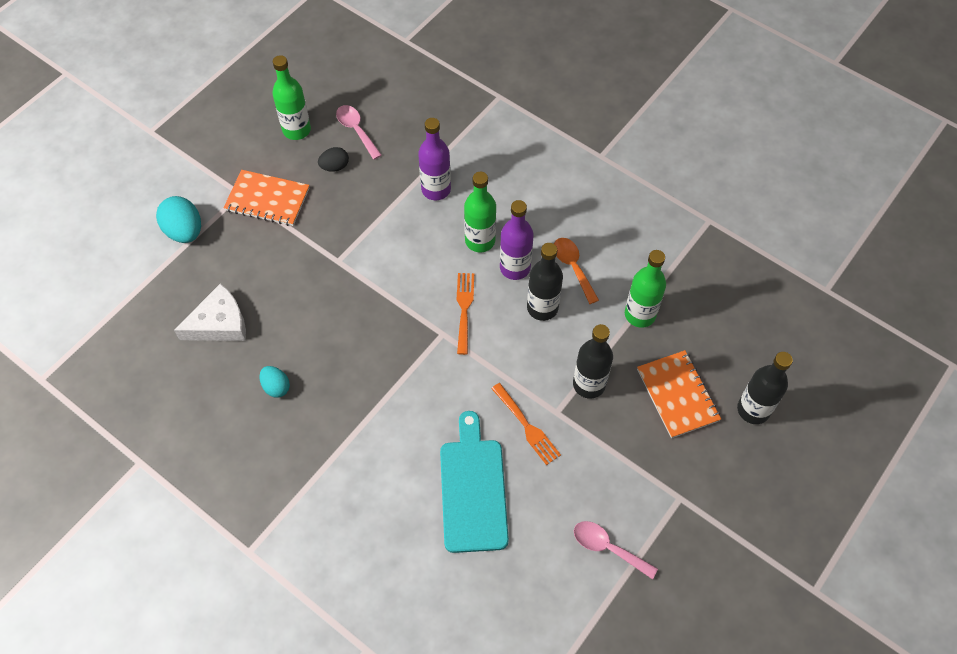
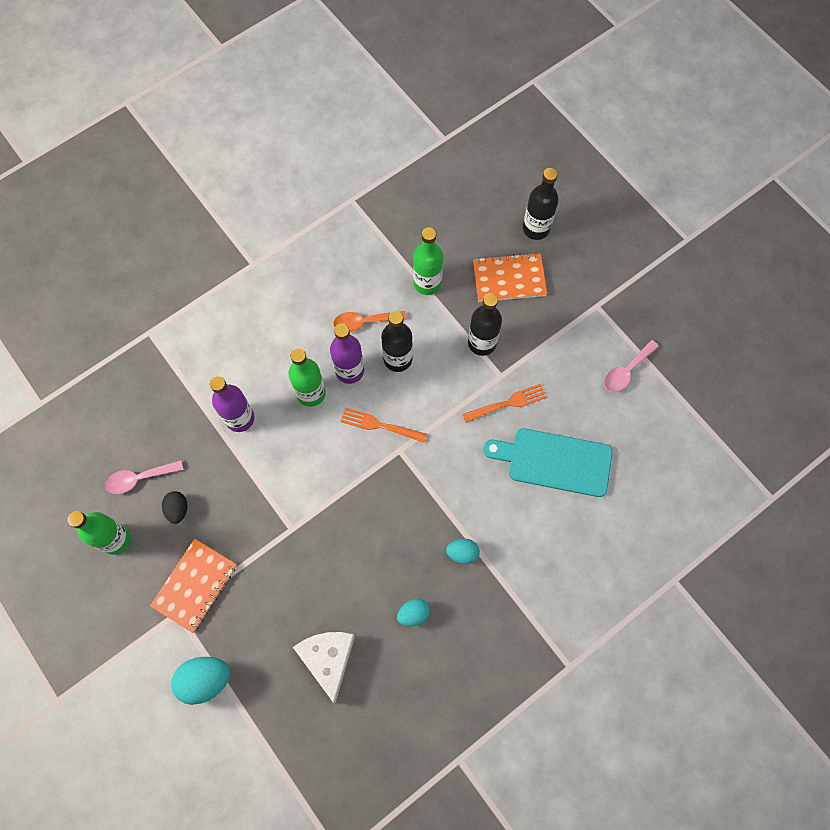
camera: 75 degrees left, 10 degrees up
none -> turquoise egg [446,539,480,564]

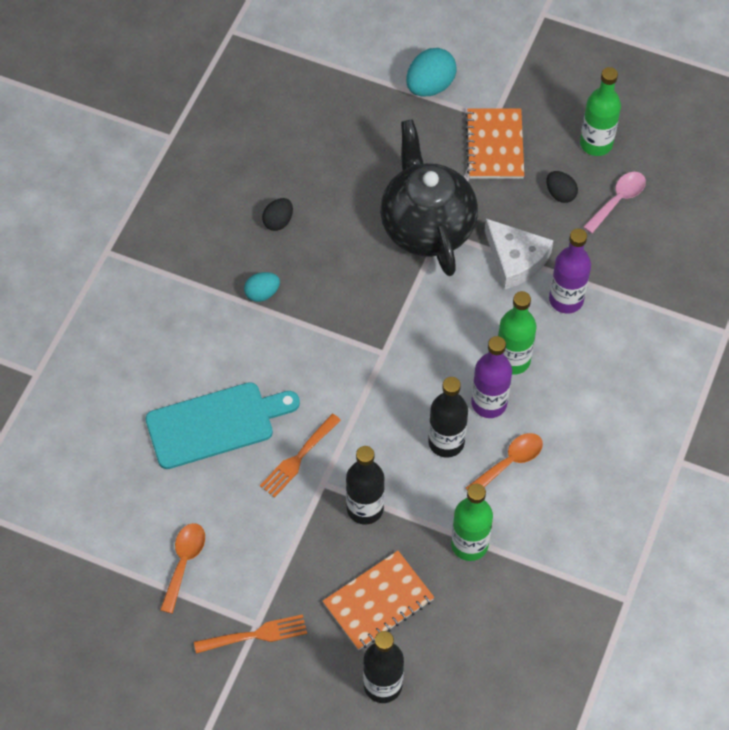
camera: 150 degrees right, 10 degrees down
white cheese [293,632,355,703] -> white cheese moved to [485,219,554,290]
orange fork [340,407,427,443] -> orange fork moved to [194,614,307,654]
turquoise egg [397,598,430,627] -> black egg [262,198,293,231]
pink spoon [604,340,659,392] -> orange spoon [160,523,205,614]
none -> black teapot [380,119,478,276]

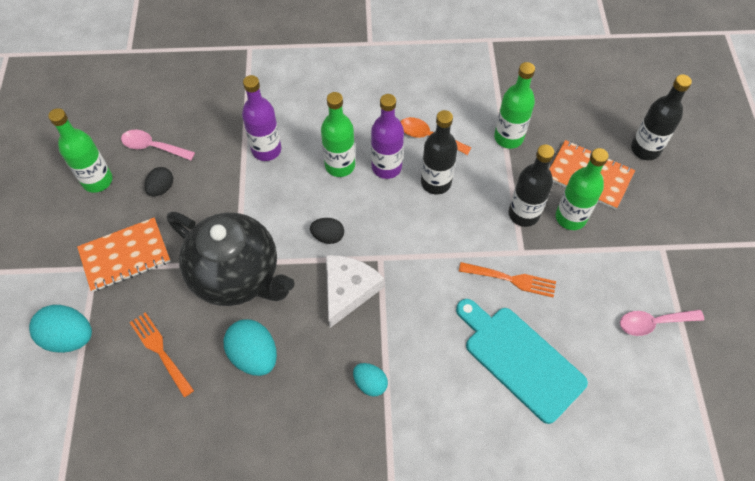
camera: 115 degrees left, 0 degrees up
orange spoon [160,523,205,614] -> pink spoon [620,310,704,336]
orange fork [194,614,307,654] -> orange fork moved to [130,312,194,397]
black egg [262,198,293,231] -> black egg moved to [310,218,344,244]
black teapot [380,119,478,276] -> black teapot turned 105 degrees counterclockwise [167,212,295,306]
white cheese [485,219,554,290] -> white cheese moved to [326,255,384,328]
none -> turquoise egg [224,319,277,376]
none -> green bottle [556,148,609,230]

